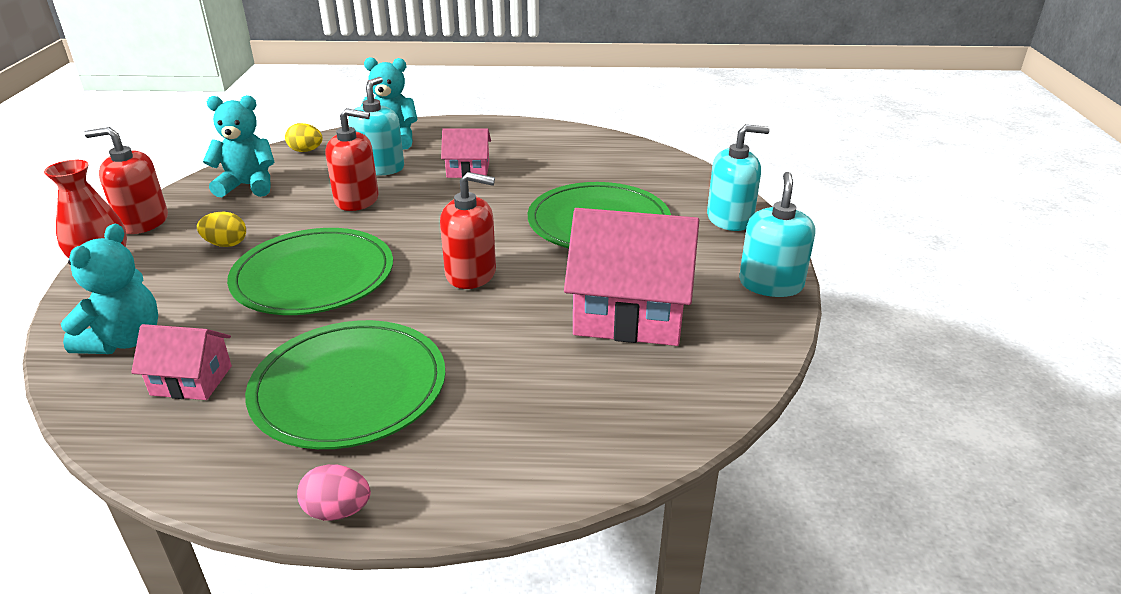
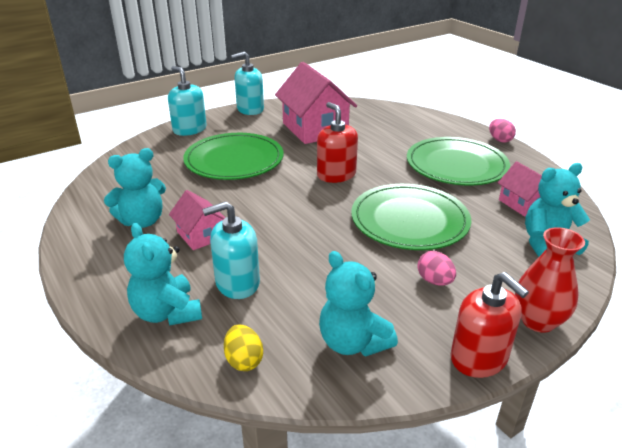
camera: 125 degrees left, 0 degrees up
yellow egg [197,212,246,247] -> pink egg [417,251,456,286]
red soap dispenser [326,108,379,211] -> none
none -> turquoise teddy bear [104,148,166,228]

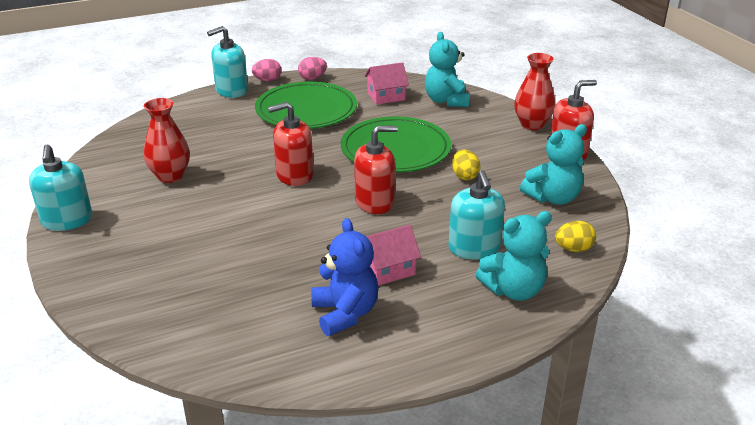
camera: 80 degrees left, 0 degrees up
turquoise teddy bear [104,148,166,228] -> blue teddy bear [311,218,379,336]
turquoise soap dispenser [168,66,207,136] -> turquoise soap dispenser moved to [207,26,248,98]
green plate [183,133,283,180] -> none
pink house [275,62,357,144] -> red vase [144,98,190,183]
pink egg [417,251,456,286] -> pink egg moved to [298,57,327,80]
none -> red soap dispenser [354,125,398,214]
none -> yellow egg [452,150,481,180]

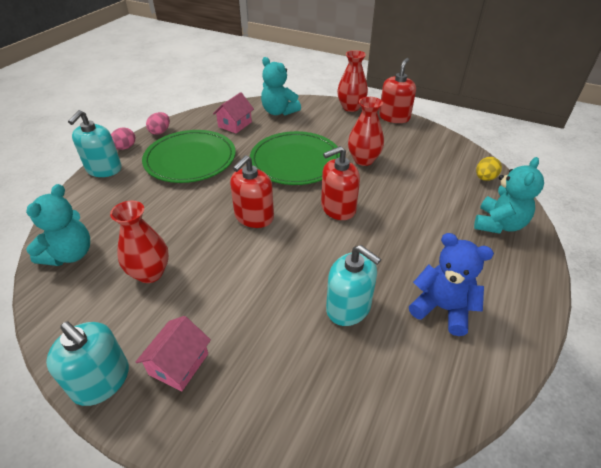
camera: 40 degrees left, 10 degrees up
red soap dispenser [354,125,398,214] -> red soap dispenser turned 150 degrees counterclockwise [321,146,360,220]
pink house [366,225,421,286] -> pink house moved to [136,316,211,391]
turquoise soap dispenser [449,170,505,260] -> turquoise soap dispenser moved to [326,245,381,326]
yellow egg [452,150,481,180] -> red vase [348,97,384,166]
turquoise teddy bear [520,124,587,205] -> turquoise teddy bear moved to [26,184,90,266]

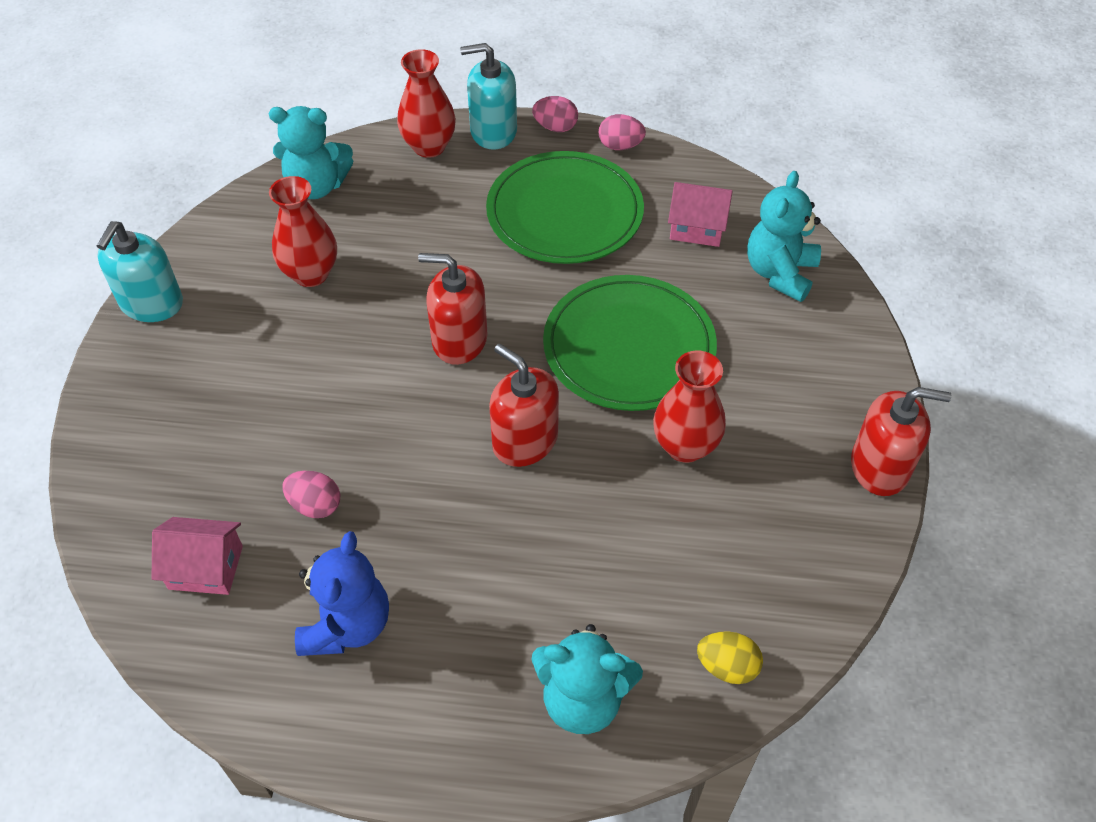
camera: 70 degrees right, 10 degrees up
pink house [136,316,211,391] -> pink house moved to [152,517,243,595]
turquoise soap dispenser [326,245,381,326] -> pink egg [283,471,340,518]
red vase [337,50,368,112] -> red vase moved to [397,49,456,158]

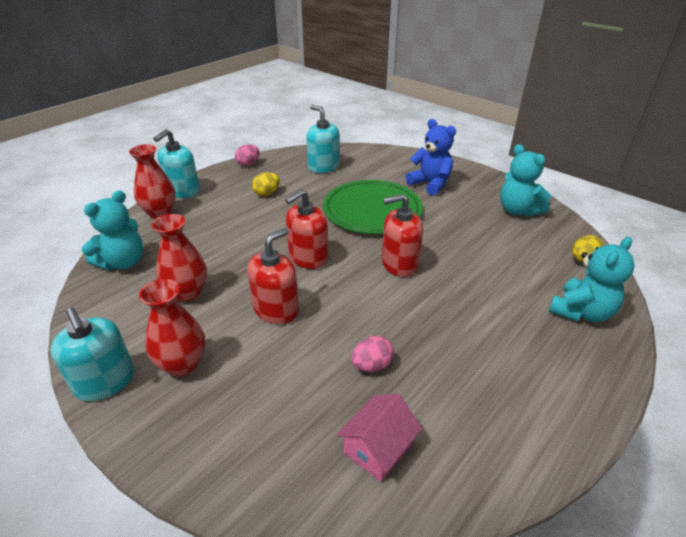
camera: 55 degrees left, 15 degrees down
blue teddy bear [295,531,389,656] -> blue teddy bear moved to [405,119,456,196]
green plate [486,151,644,264] -> yellow egg [252,172,280,196]
pink egg [532,96,578,132] -> none
red vase [653,350,726,463] -> red vase moved to [139,279,205,377]
pink house [668,182,733,247] -> turquoise soap dispenser [307,105,340,173]
turquoise teddy bear [747,171,821,302] -> turquoise teddy bear moved to [500,144,551,217]
red soap dispenser [851,387,951,496] -> red soap dispenser moved to [247,228,299,324]

